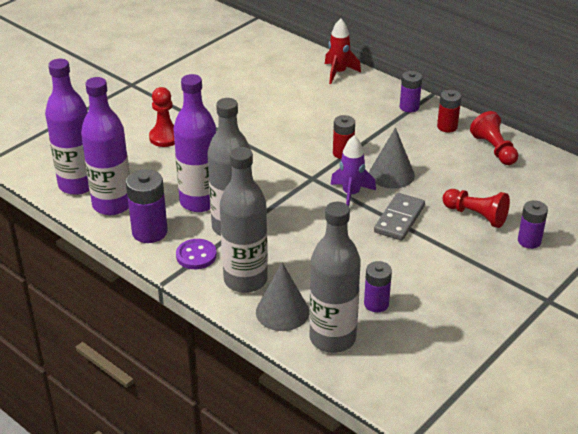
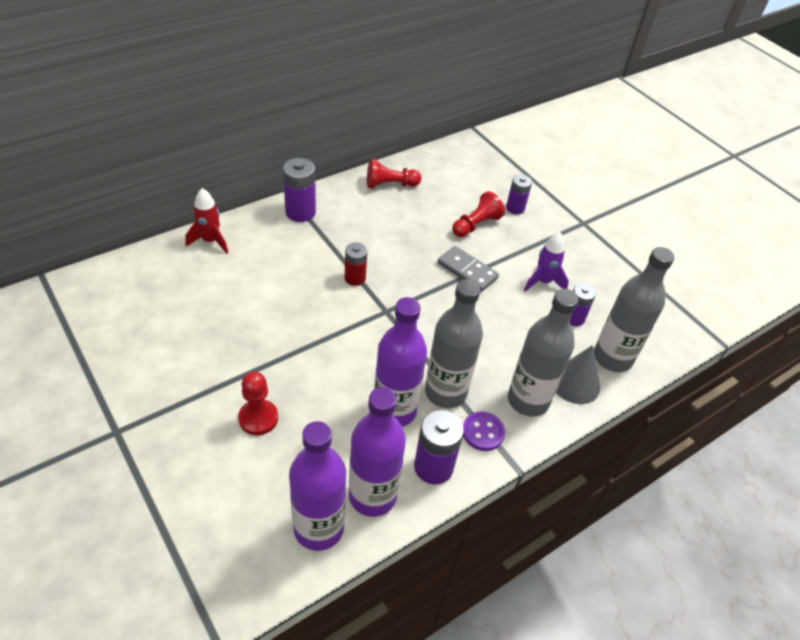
camera: 80 degrees left, 10 degrees up
purple rocket [330,135,376,206] -> purple rocket moved to [524,232,569,292]
grey cone [369,127,415,189] -> none
purple battery [400,71,422,113] -> purple battery [283,158,316,222], size x1.53
red battery [437,90,461,133] -> none

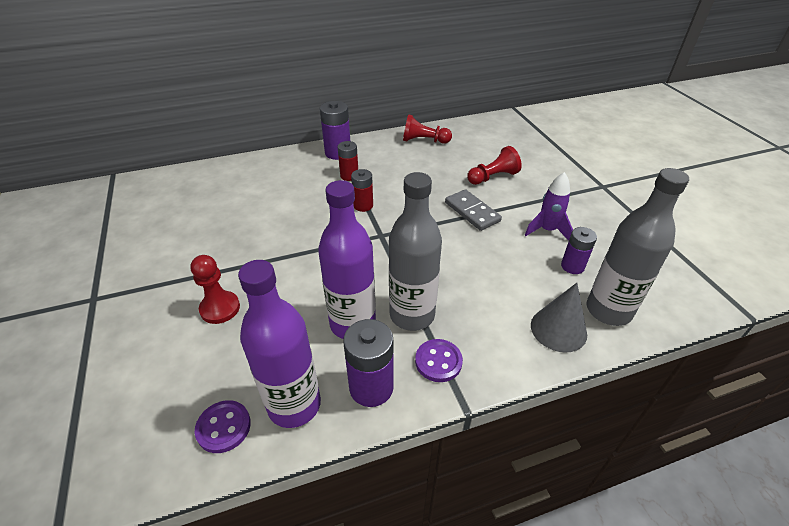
camera: 20 degrees right, 5 degrees down
red rocket [185,188,228,254] -> none
purple bottle [289,421,346,551] -> purple button [195,400,251,453]
purple battery [506,175,532,214] -> none
grey bottle [508,289,579,417] -> none
none -> red battery [338,141,358,181]

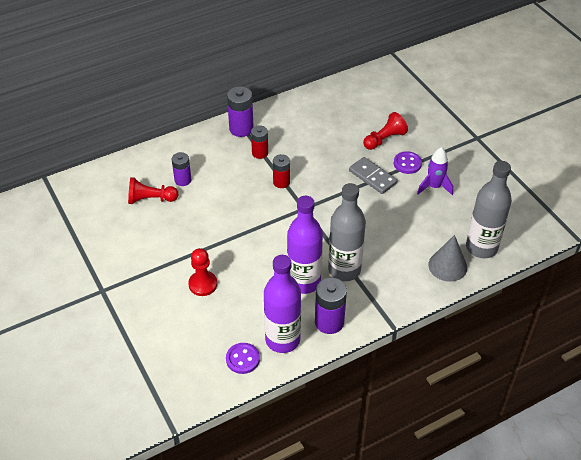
camera: 10 degrees left, 5 degrees up
red pawn [403,114,452,144] -> red pawn moved to [128,177,178,204]
purple button [415,339,463,382] -> purple button moved to [394,151,422,174]
purple battery [561,227,597,274] -> purple battery moved to [172,152,191,186]

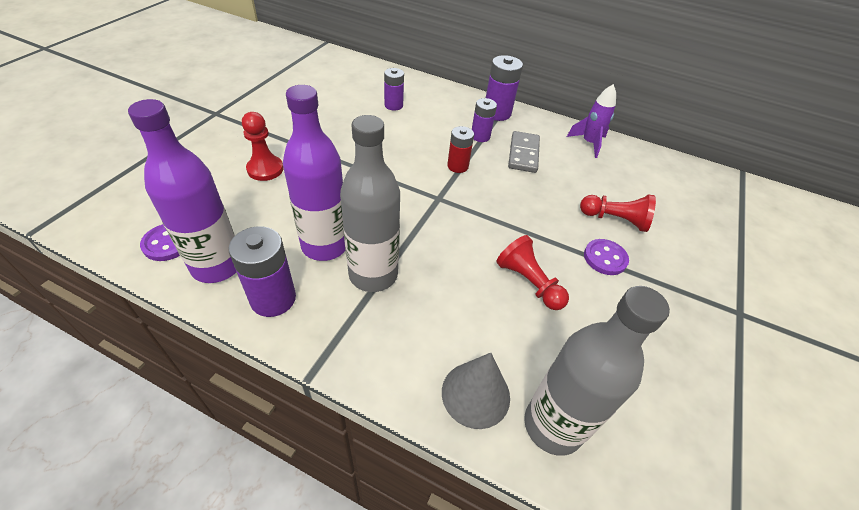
camera: 50 degrees right, 0 degrees up
red pawn [128,177,178,204] -> red pawn moved to [496,235,569,310]
red battery [251,125,268,159] -> purple battery [472,98,497,142]
grey domino [349,157,398,194] -> grey domino moved to [508,131,540,173]
purple rocket [417,147,453,195] -> purple rocket moved to [567,84,616,158]

